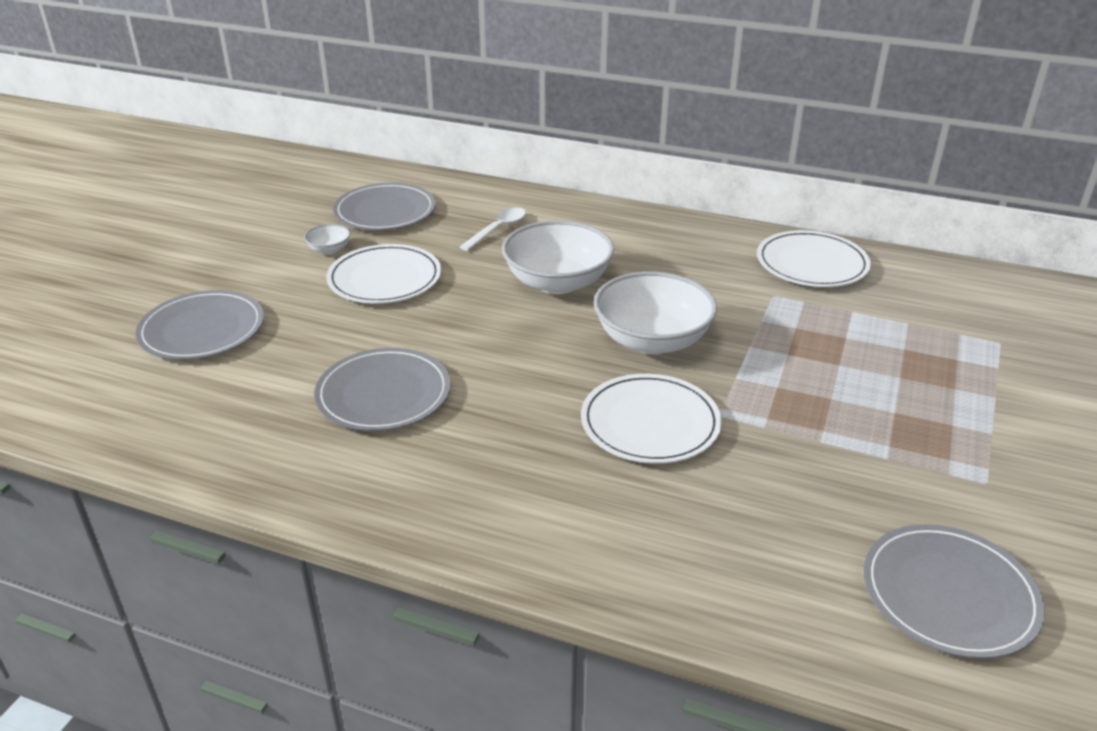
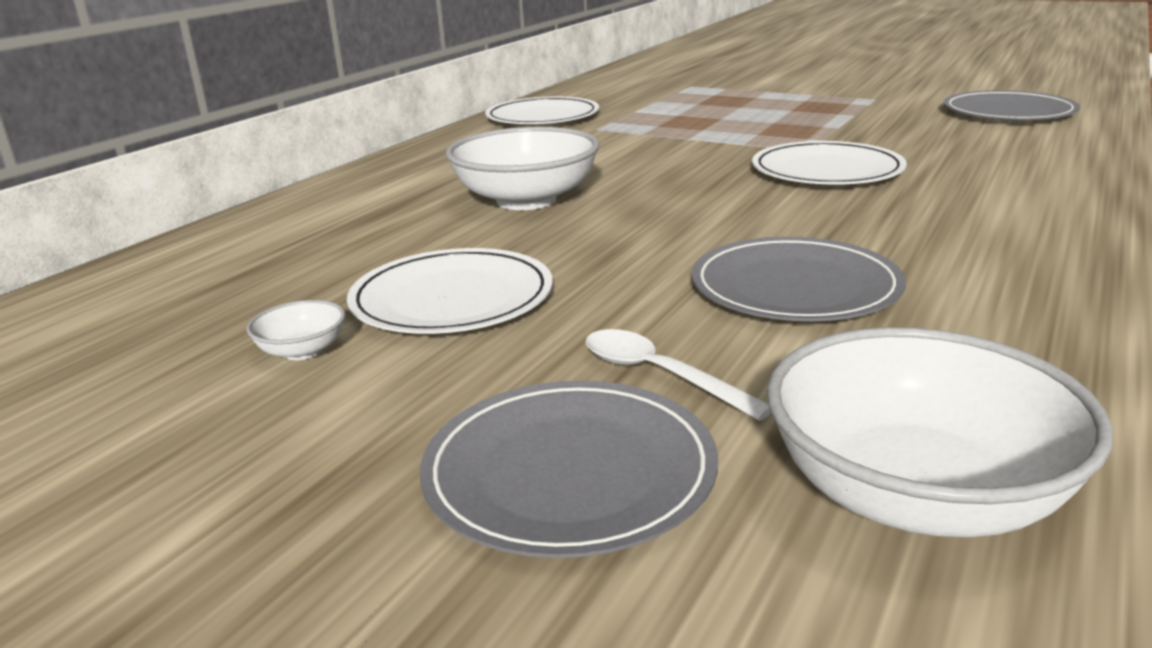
camera: 80 degrees left, 10 degrees down
grey plate [333,183,436,230] -> none
white spoon [460,207,526,251] -> white spoon moved to [585,329,771,421]
white bowl [594,271,717,354] -> white bowl moved to [767,327,1113,537]

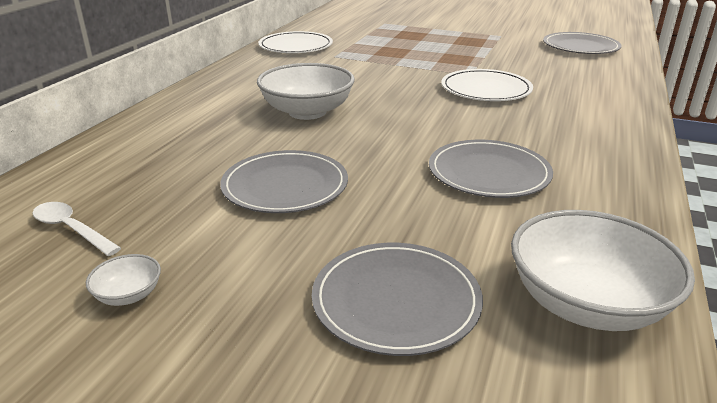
camera: 10 degrees left, 5 degrees up
white bowl [247,300,346,360] -> white bowl moved to [86,254,161,306]
white plate [347,248,553,334] -> grey plate [220,150,348,213]
white spoon [585,329,771,421] -> white spoon moved to [32,202,121,256]

